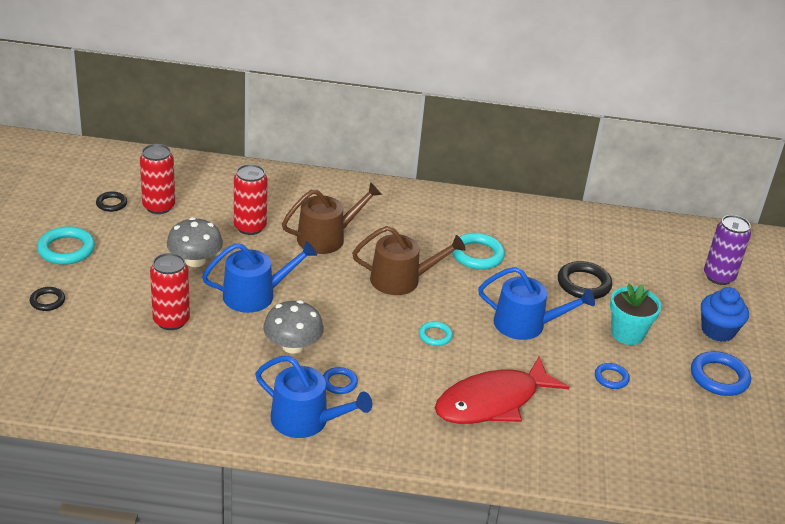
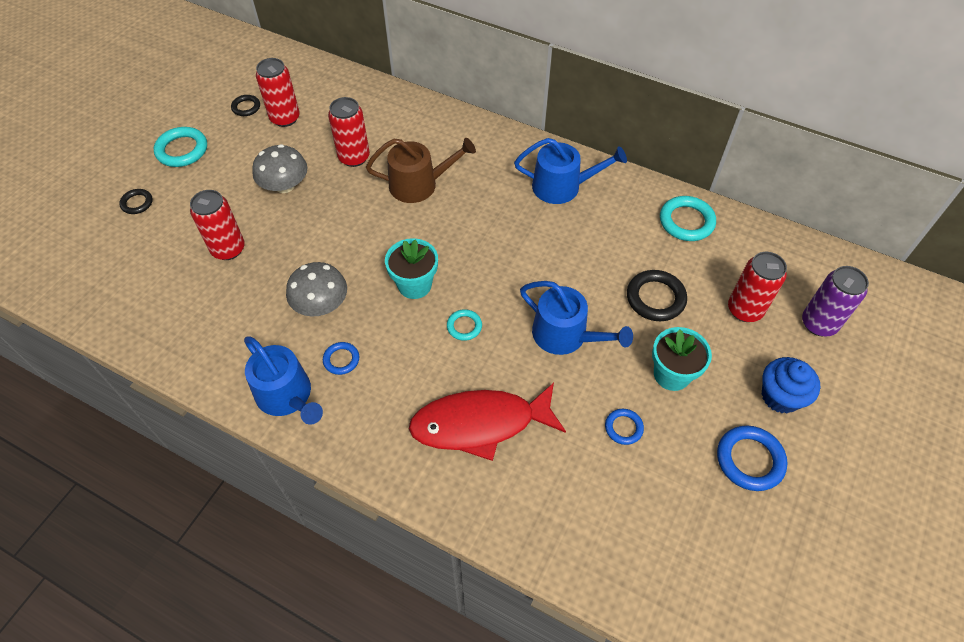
camera: 25 degrees right, 20 degrees up
blue watering can [202,241,317,313] -> blue watering can moved to [514,138,627,204]
brown watering can [352,226,465,295] -> none
turquoise ring [452,233,505,270] -> turquoise ring moved to [660,196,716,241]
none -> turquoise flower pot [385,238,438,299]
none -> red can [728,252,787,322]

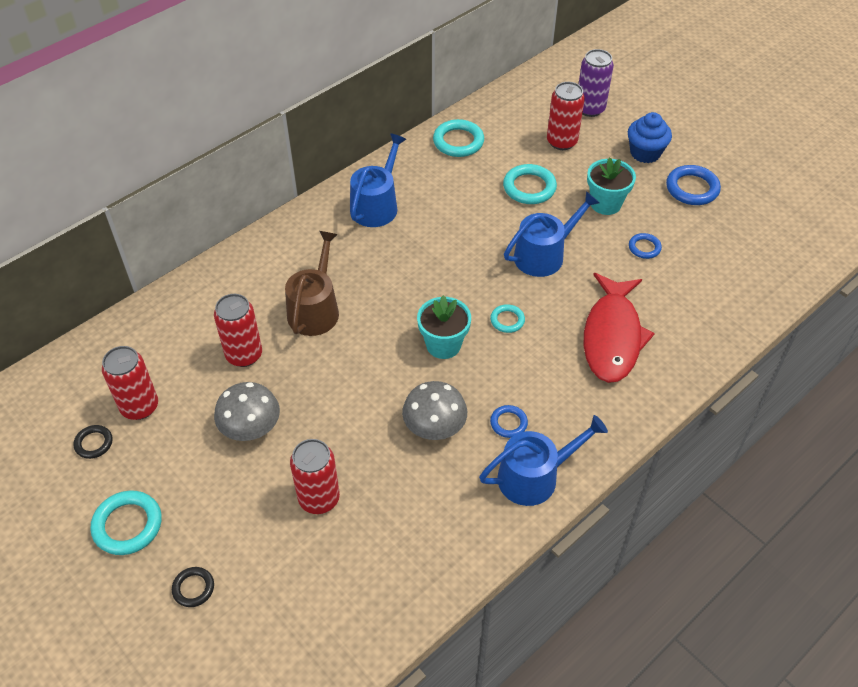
camera: 70 degrees left, 5 degrees down
black ring [627,270,687,321] -> turquoise ring [503,164,557,204]

